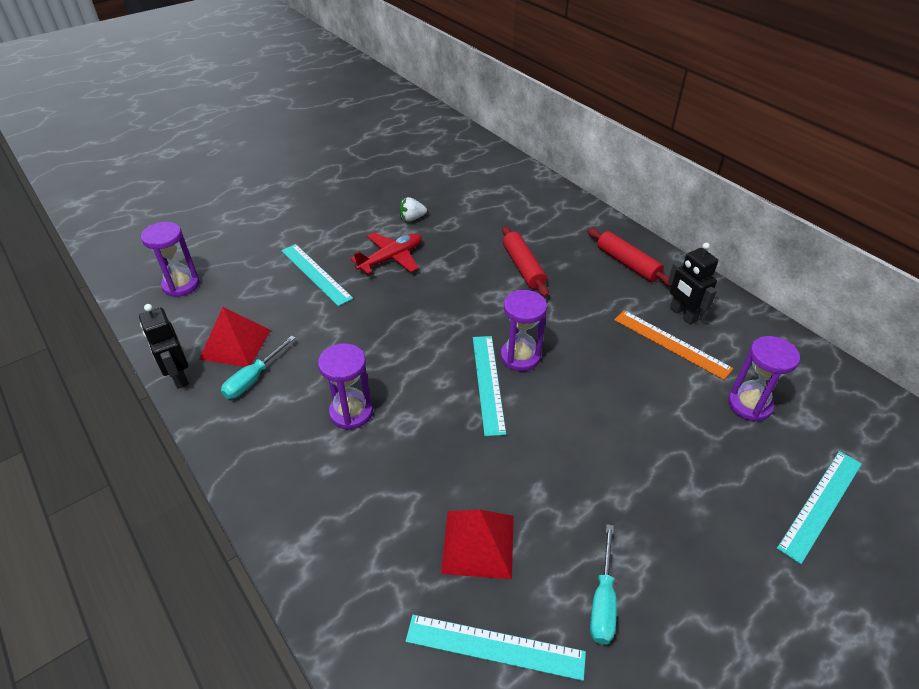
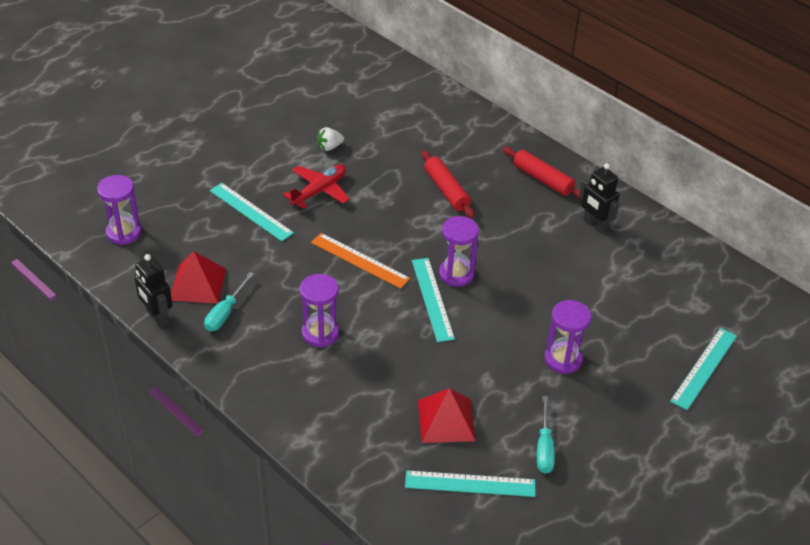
camera: 10 degrees left, 0 degrees up
orange ruler [614,310,733,380] -> orange ruler moved to [311,233,410,289]
purple hourglass [728,336,800,422] -> purple hourglass moved to [544,300,591,374]

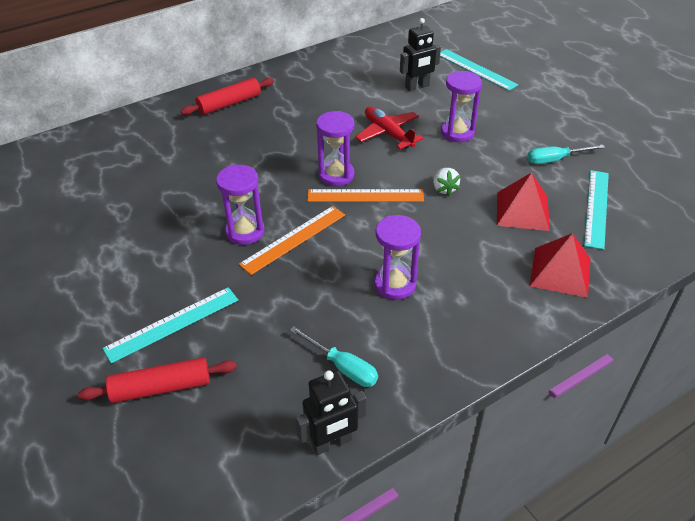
camera: 75 degrees left, 0 degrees up
purple hourglass [97,175,141,245] -> purple hourglass moved to [216,165,265,245]
red pyramid [171,251,226,304] -> red pyramid moved to [530,233,591,298]
red plane [283,164,350,209] -> red plane moved to [355,107,424,149]
white strawberry [317,127,344,151] -> white strawberry moved to [433,168,460,196]
turquoise ruler [412,258,455,342] -> orange ruler [307,189,424,202]
red rolling pin [421,150,474,218] -> red rolling pin moved to [78,357,237,403]
turquoise screwdriver [536,396,555,473] -> turquoise screwdriver turned 150 degrees clockwise [527,145,605,164]
black robot [579,163,619,233] -> black robot moved to [400,18,441,91]

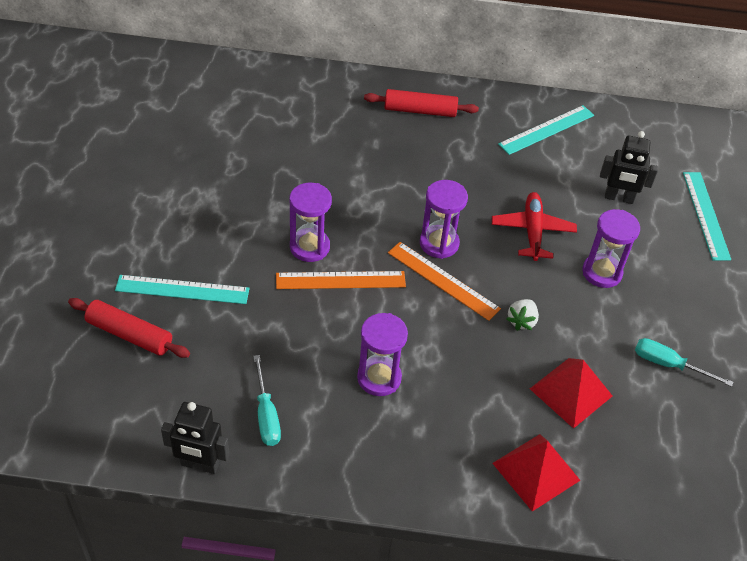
camera: 35 degrees right, 5 degrees up
turquoise ruler [584,170,609,250] -> turquoise ruler moved to [498,105,594,155]

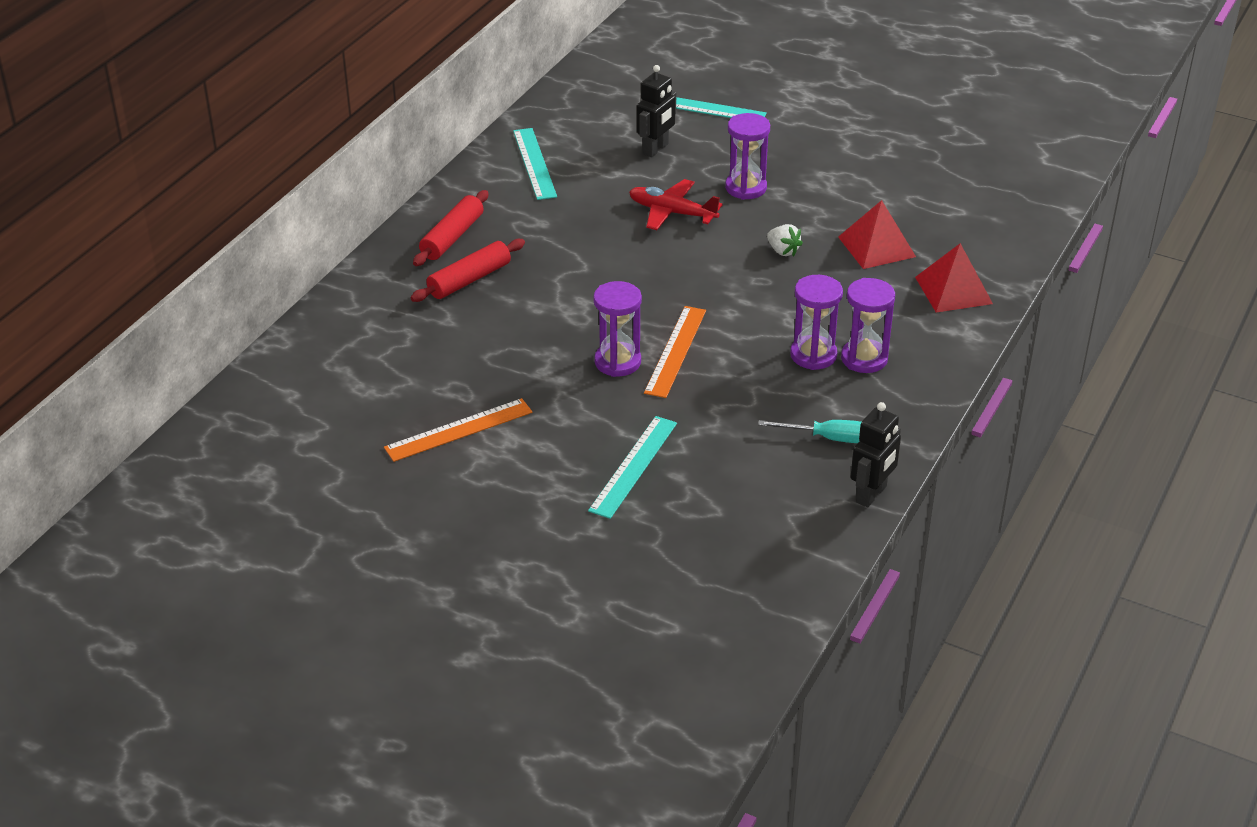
camera: 65 degrees left, 10 degrees down
red rolling pin [68,298,190,358] -> red rolling pin moved to [411,239,525,302]
orange ruler [388,242,501,321] -> orange ruler moved to [384,398,533,462]
purple hourglass [420,180,468,259] -> purple hourglass moved to [841,278,895,373]
turquoise screwdriver [635,338,733,387] -> none

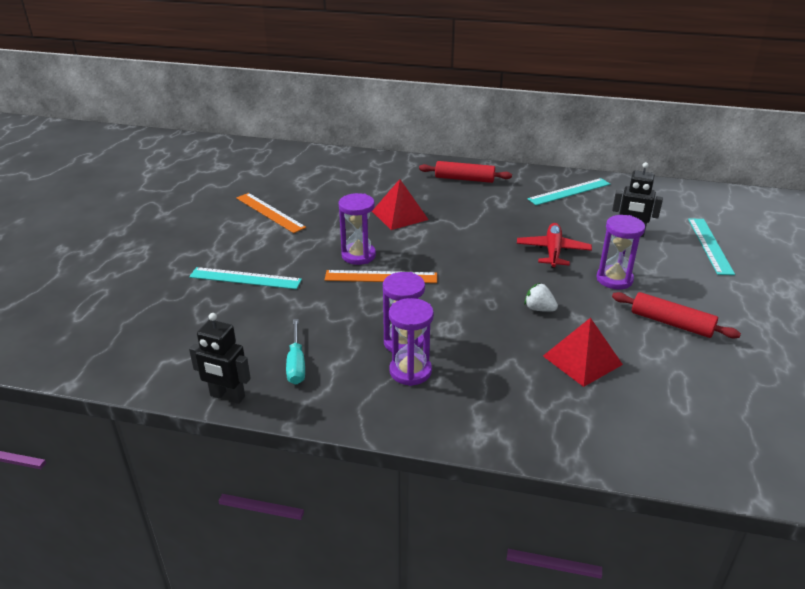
camera: 75 degrees right, 5 degrees down
red rolling pin [411,239,525,302] -> red rolling pin moved to [612,292,741,338]
white strawberry [767,224,803,256] -> white strawberry turned 90 degrees clockwise [524,283,558,312]
red pyramid [915,243,993,312] -> red pyramid moved to [372,179,429,230]

